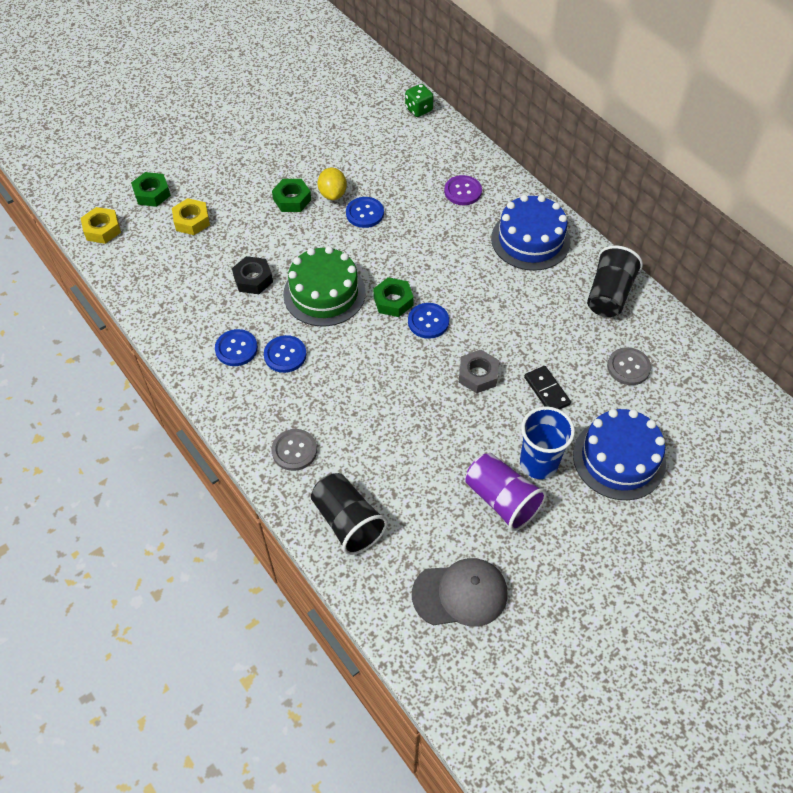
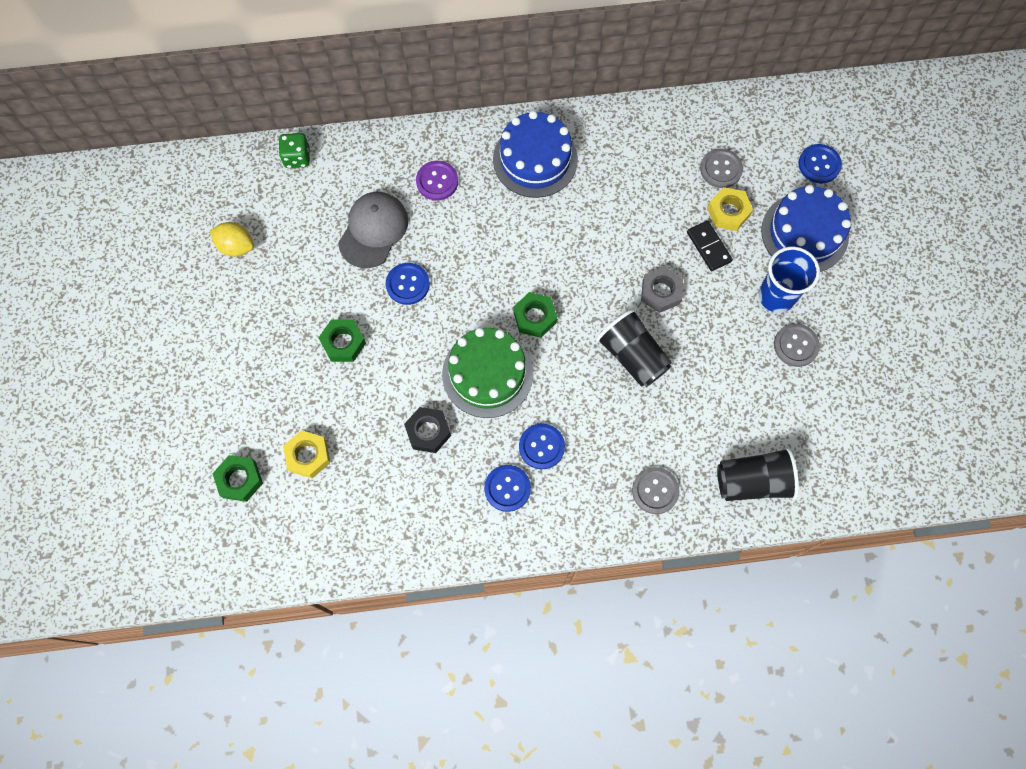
camera: 60 degrees left, 15 degrees up
yellow nut [81,207,121,244] -> yellow nut moved to [707,187,753,231]
yellow lemon [317,168,347,200] -> yellow lemon moved to [210,222,254,257]
blue button [408,303,449,339] -> blue button moved to [798,144,842,184]
grey cap [412,558,508,627] -> grey cap moved to [338,192,408,268]
purple cup [465,453,547,531] -> grey button [774,323,820,367]
black domino [524,366,571,410] -> black domino turned 60 degrees clockwise [687,220,733,271]
black cup [587,246,643,317] -> black cup moved to [596,309,672,387]

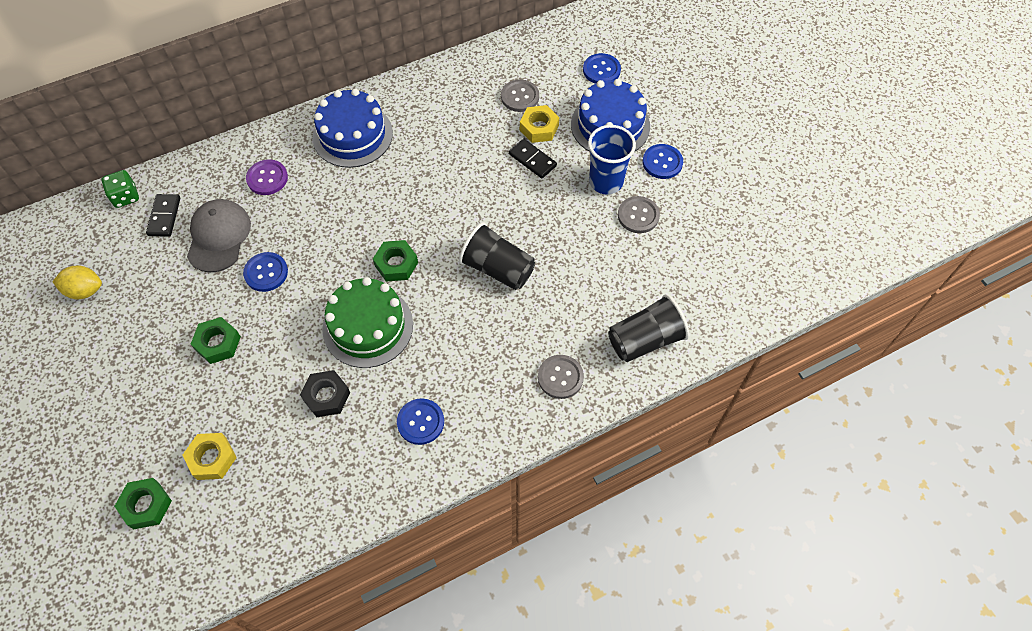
camera: 20 degrees left, 10 degrees down
blue button [519,423,565,469] -> blue button moved to [643,144,683,179]
grey nut [641,266,683,313] -> none
none -> black domino [146,194,181,237]

